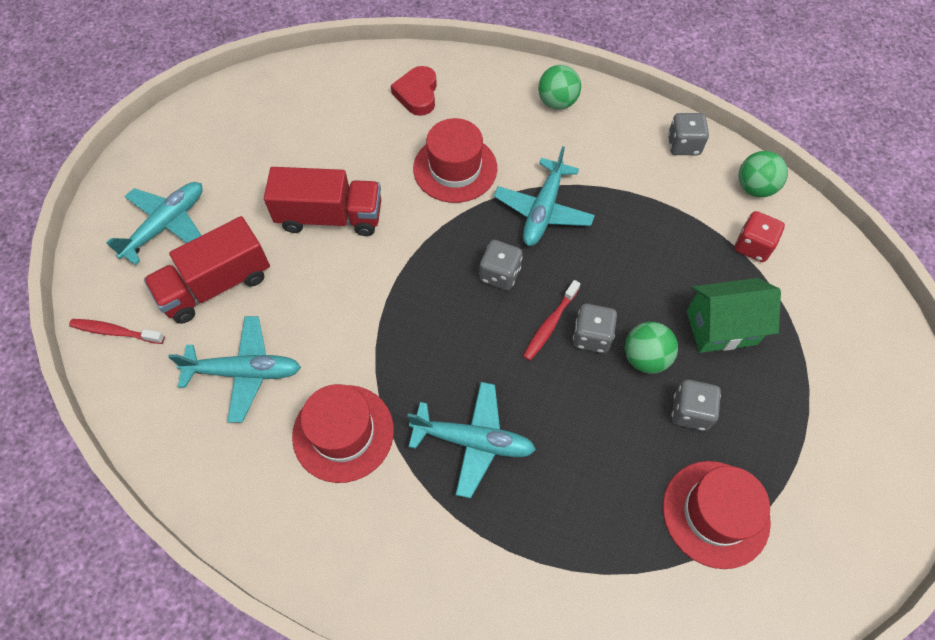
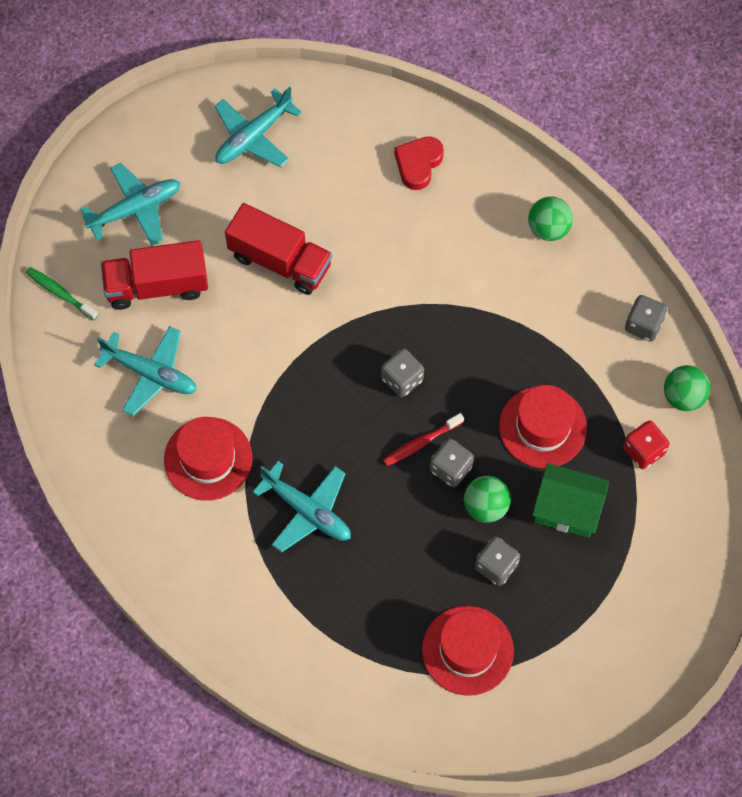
camera: 25 degrees right, 5 degrees up
red toothbrush [69,319,165,344] -> green toothbrush [26,267,98,321]
red hat [413,118,497,203] -> red hat moved to [499,385,587,468]
turquoise plane [494,146,595,246] -> turquoise plane moved to [215,87,302,167]

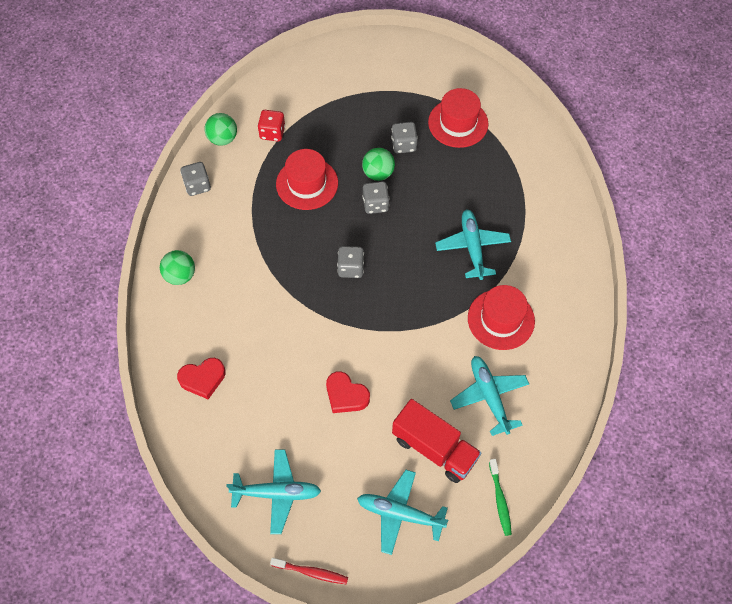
camera: 135 degrees left, 5 degrees down
red truck [225,203,332,295] -> red heart [326,371,370,413]
red toothbrush [383,413,464,466] -> red toothbrush moved to [270,558,348,584]
green house [532,463,609,538] -> none

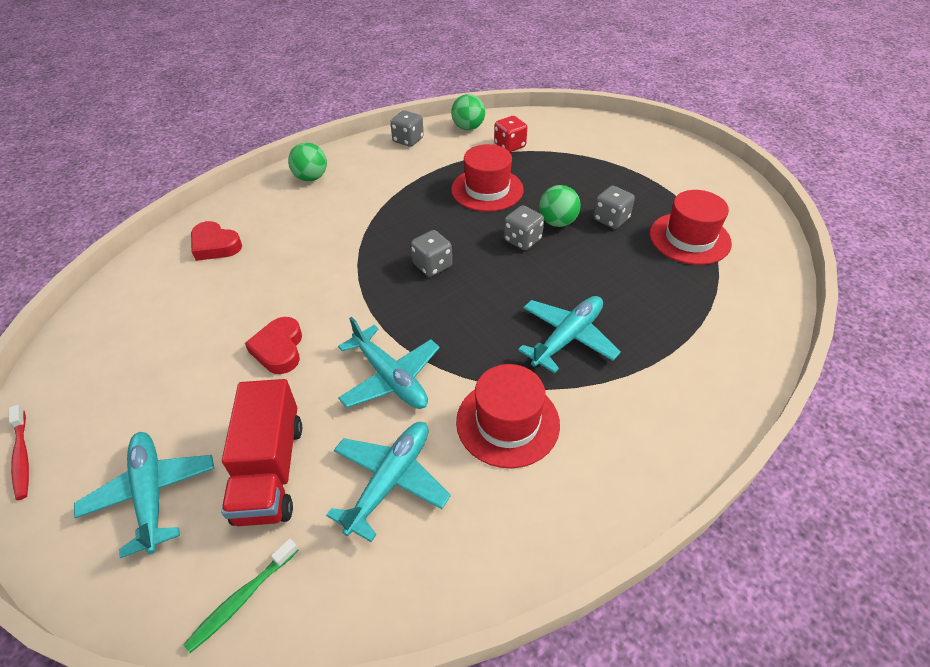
camera: 50 degrees right, 15 degrees down
turquoise plane [226,450,321,534] -> turquoise plane moved to [338,317,440,409]

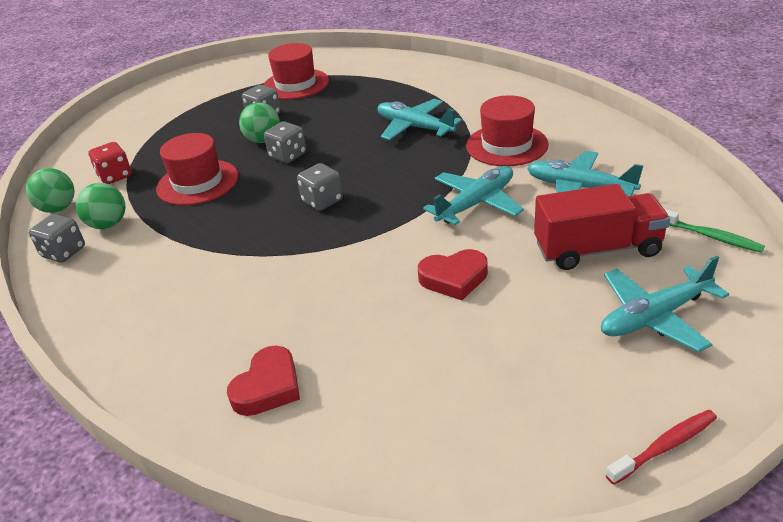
camera: 90 degrees left, 10 degrees down
green ball [288,142,327,181] -> green ball moved to [76,183,126,229]

